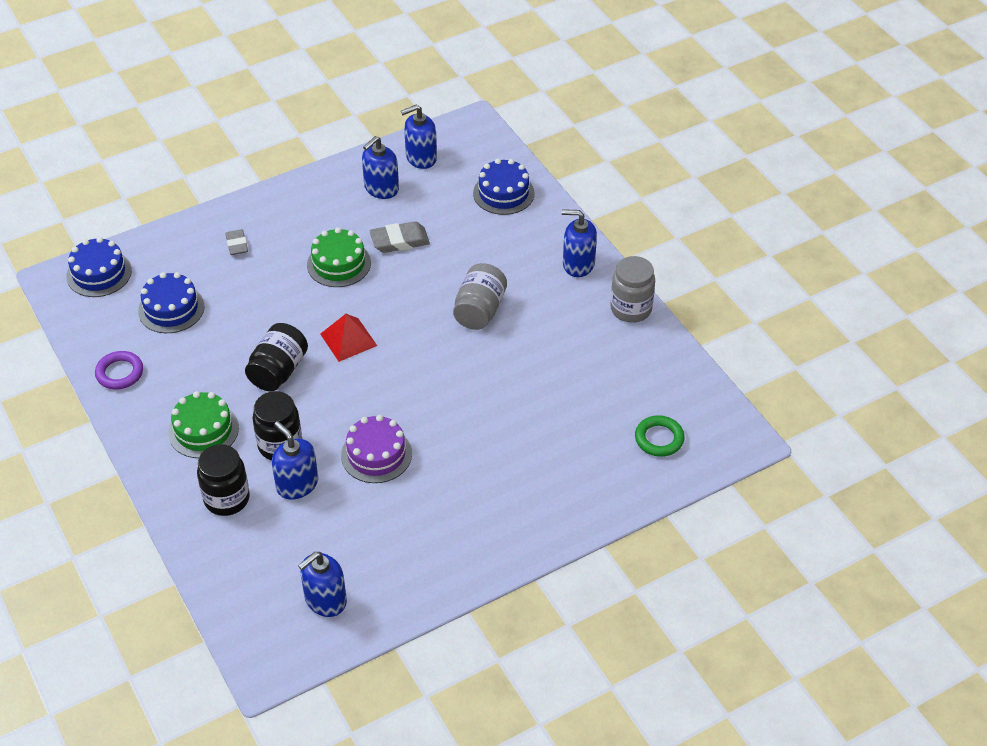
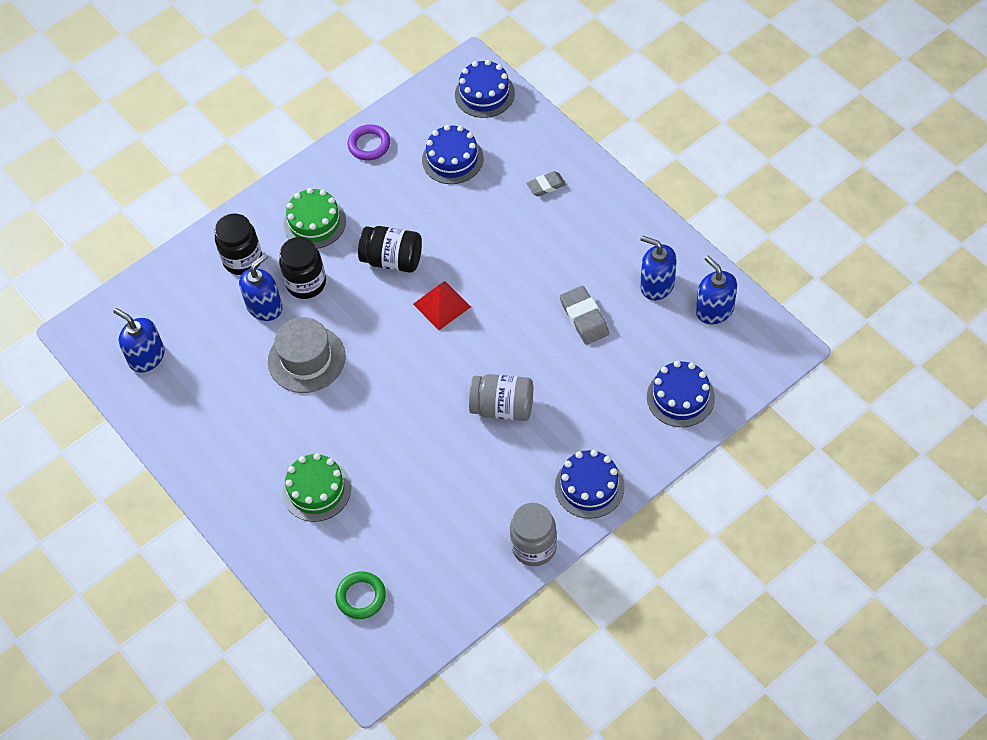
camera: 85 degrees right, 10 degrees up
green cake [307,227,371,287] -> green cake moved to [282,453,351,522]
purple cake [341,415,412,483] -> grey hat [268,317,346,393]
blue soap dispenser [562,209,597,277] -> blue cake [555,450,625,519]

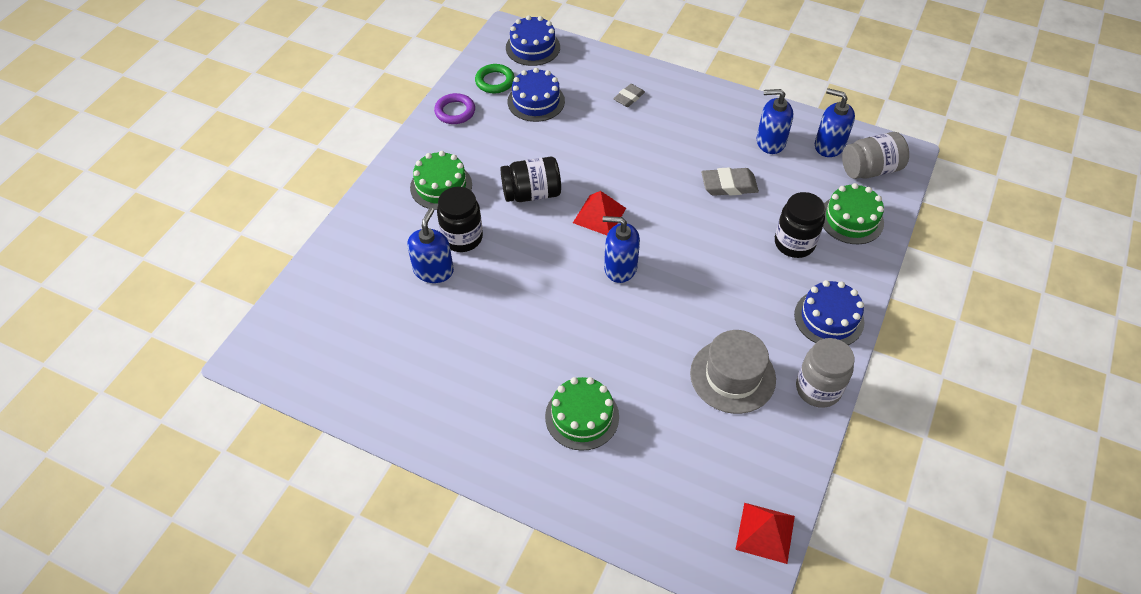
camera: 30 degrees left, 5 degrees down
blue soap dispenser [113,308,165,373] -> blue soap dispenser moved to [603,216,640,283]
black jar [214,214,262,275] -> black jar moved to [775,192,825,258]
grey hat [268,317,346,393] -> grey hat moved to [690,330,776,414]
green ring [336,571,386,619] -> green ring moved to [475,64,515,93]
grey jar [469,374,533,421] -> grey jar moved to [842,132,909,179]
grey eraser [560,286,609,345] -> grey eraser turned 45 degrees counterclockwise [701,167,759,196]
blue cake [647,361,715,427] -> green cake [823,183,884,244]
none -> red pyramid [735,503,795,564]

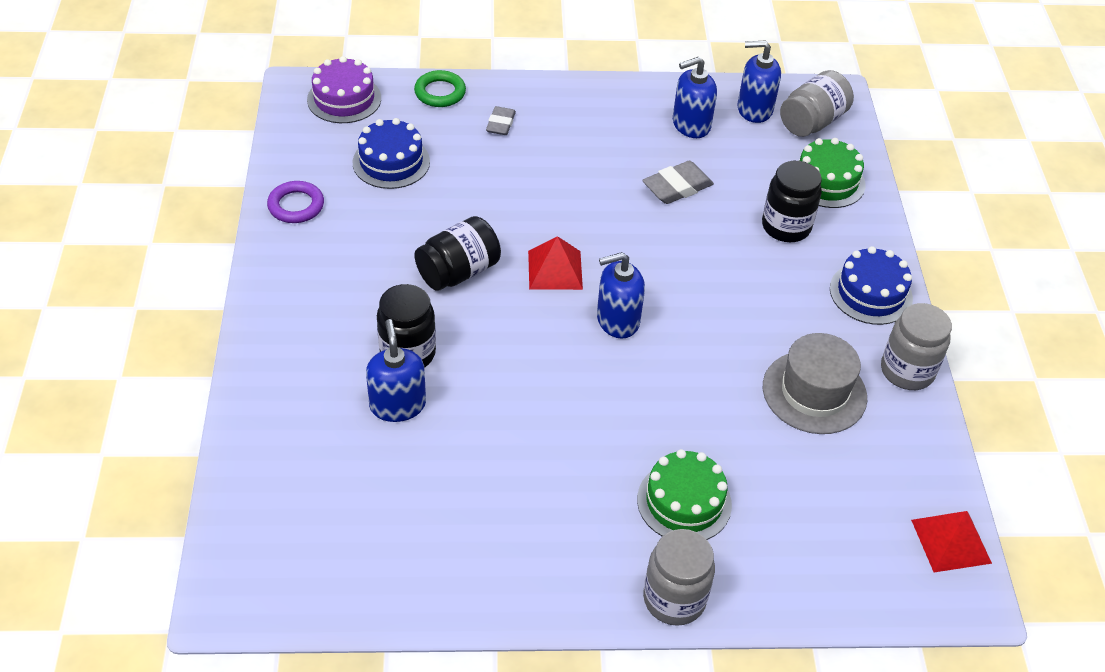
camera: 30 degrees left, 5 degrees down
green cake [410,151,472,210] -> none
green ring [475,64,515,93] -> green ring moved to [414,70,466,107]
blue cake [506,15,560,66] -> purple cake [307,56,381,123]
none -> grey jar [643,529,715,626]

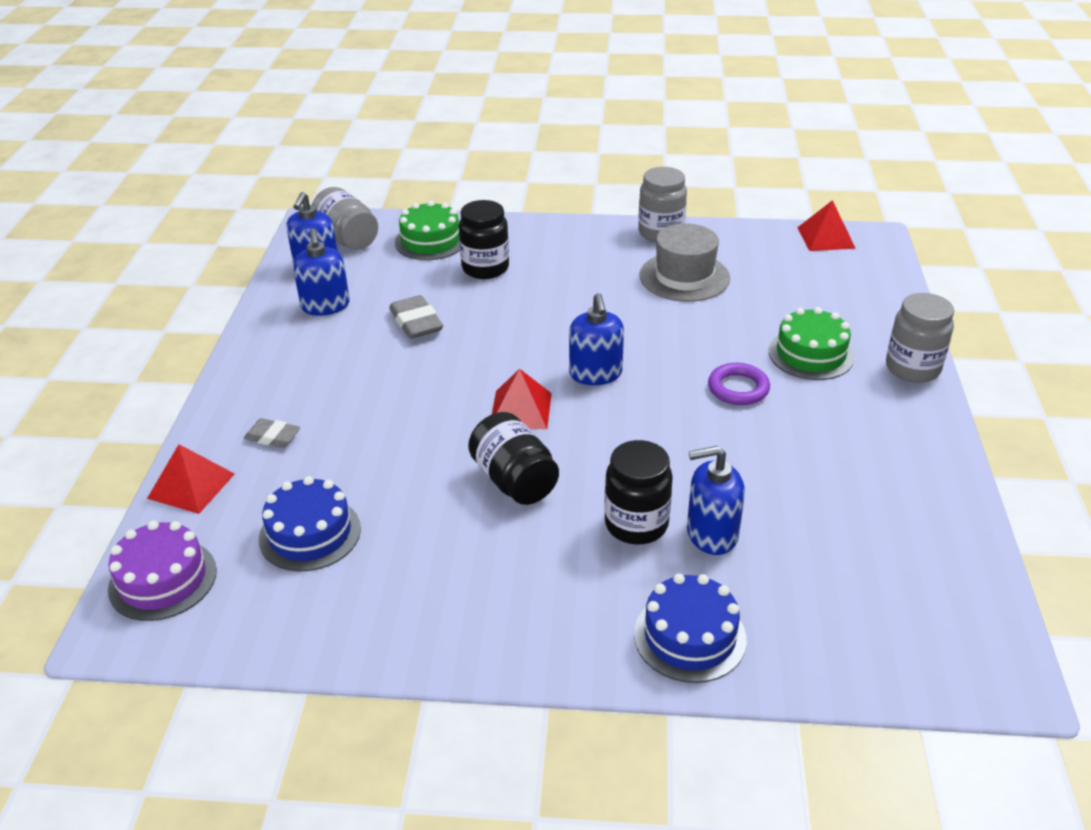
camera: 80 degrees left, 10 degrees down
purple ring [267,181,324,223] -> purple ring moved to [708,363,770,405]
green ring [414,70,466,107] -> red pyramid [147,444,235,514]
blue cake [830,246,913,325] -> blue cake moved to [634,574,747,683]

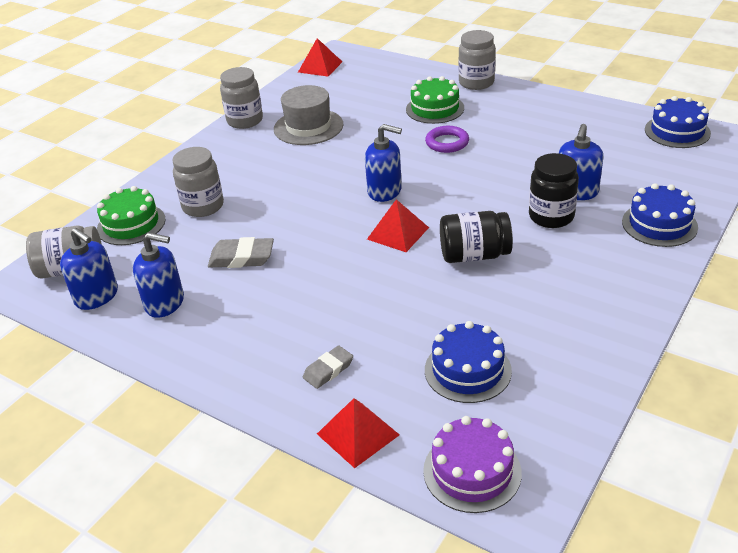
camera: 60 degrees left, 0 degrees up
black jar [459,200,509,279] -> grey jar [173,147,224,217]
none -> blue cake [645,96,711,148]

